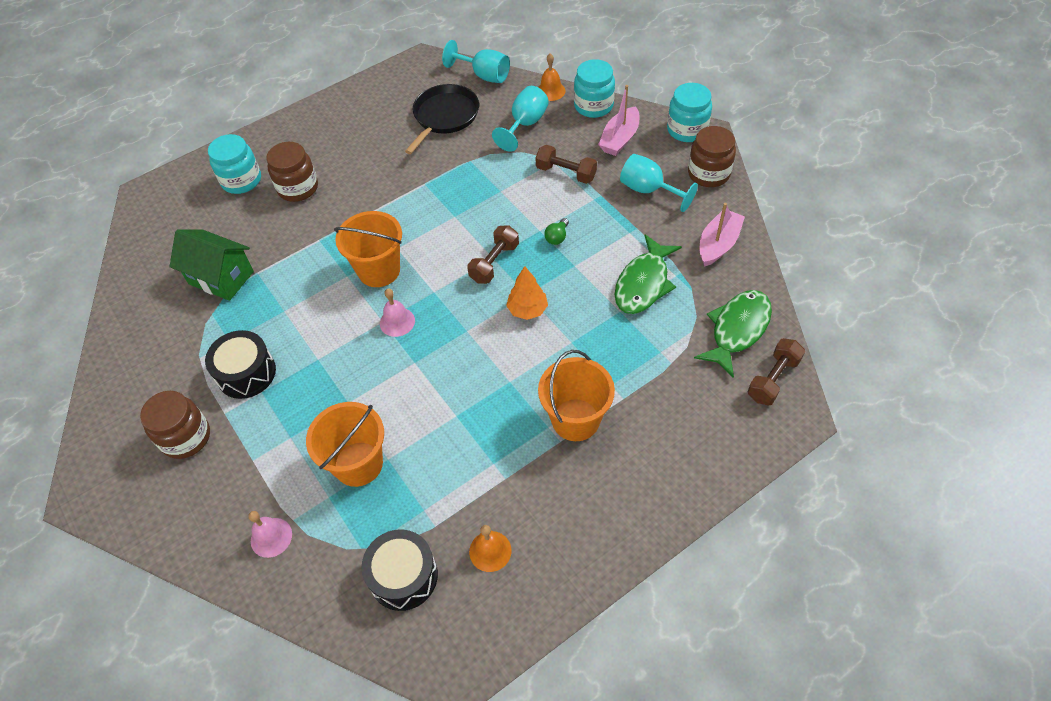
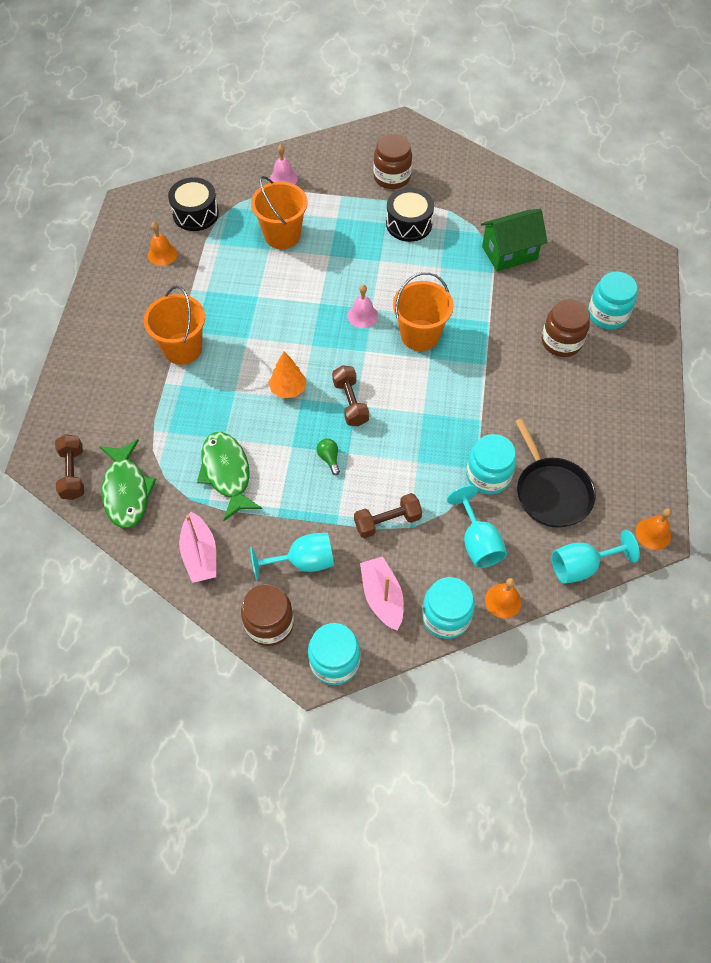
camera: 130 degrees right, 5 degrees up
none -> turquoise jar [466,434,516,495]
none -> orange bell [636,508,672,550]

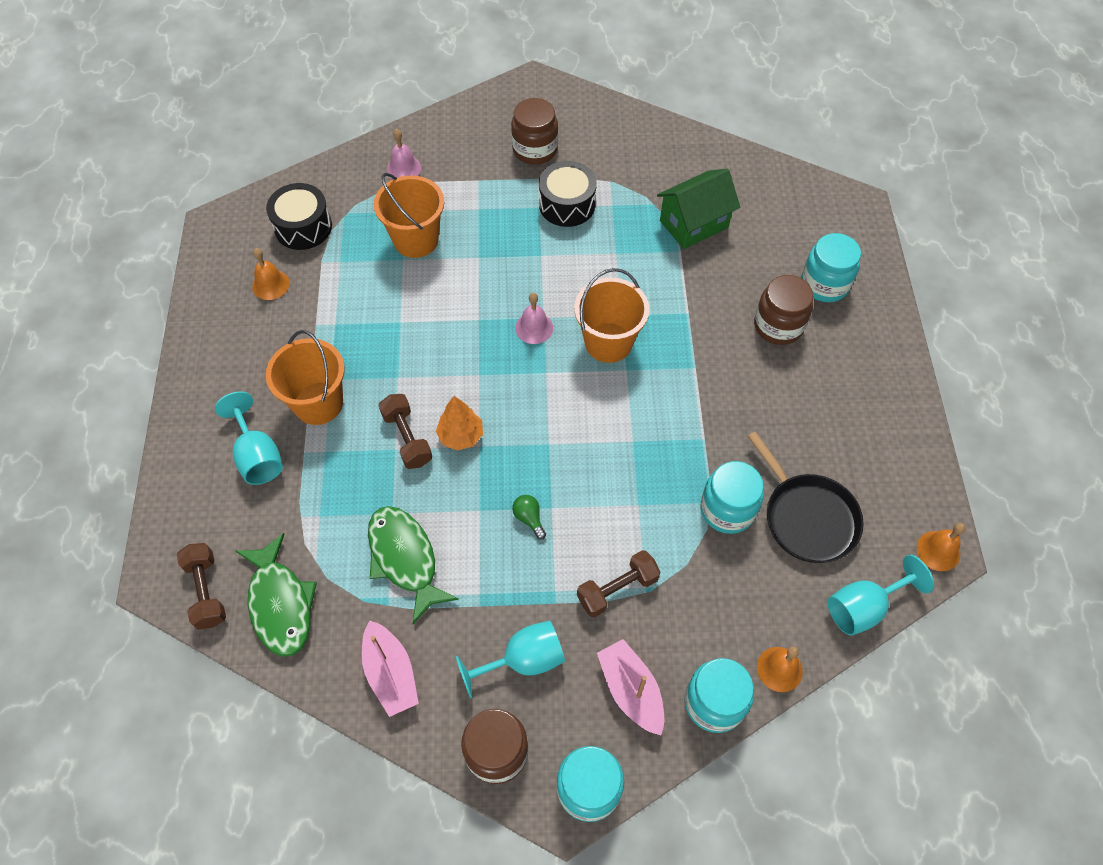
camera: 10 degrees left, 0 degrees up
brown dumbbell [332,365,369,426] -> brown dumbbell moved to [379,394,432,469]
turquoise goblet [447,485,507,568] -> turquoise goblet moved to [215,391,283,485]

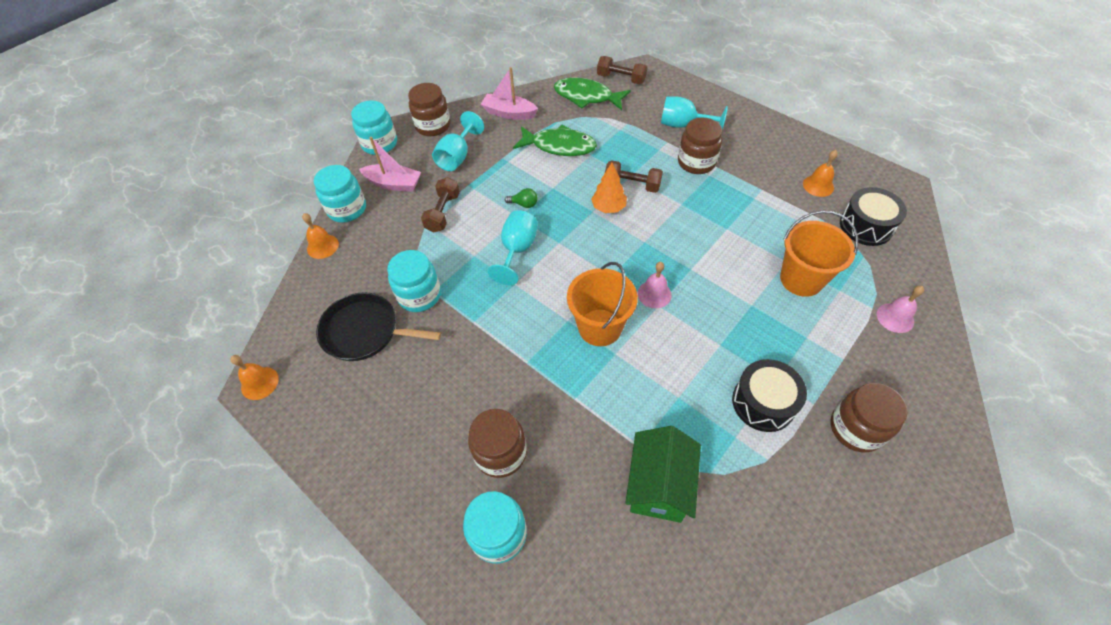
camera: 135 degrees right, 5 degrees down
orange bucket [266,330,345,425] -> brown jar [678,118,722,174]
turquoise goblet [828,555,934,636] -> turquoise goblet moved to [488,210,538,285]

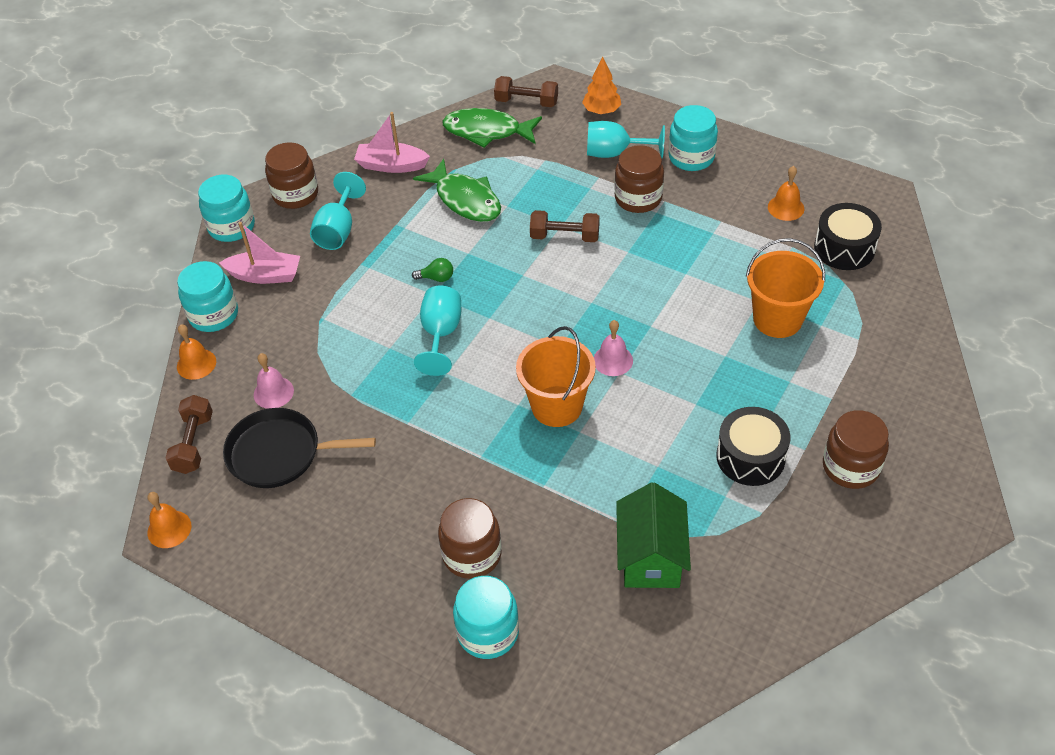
camera: 10 degrees left, 5 degrees down
turquoise jar [387,250,441,312] -> turquoise jar moved to [668,105,718,171]
brown dumbbell [421,177,460,232] -> brown dumbbell moved to [166,395,213,474]
green fish [513,125,597,156] -> green fish turned 45 degrees clockwise [413,159,501,222]
orange tree [591,163,627,213] -> orange tree moved to [582,57,621,114]
pink bell [877,286,924,333] -> pink bell moved to [254,353,294,409]

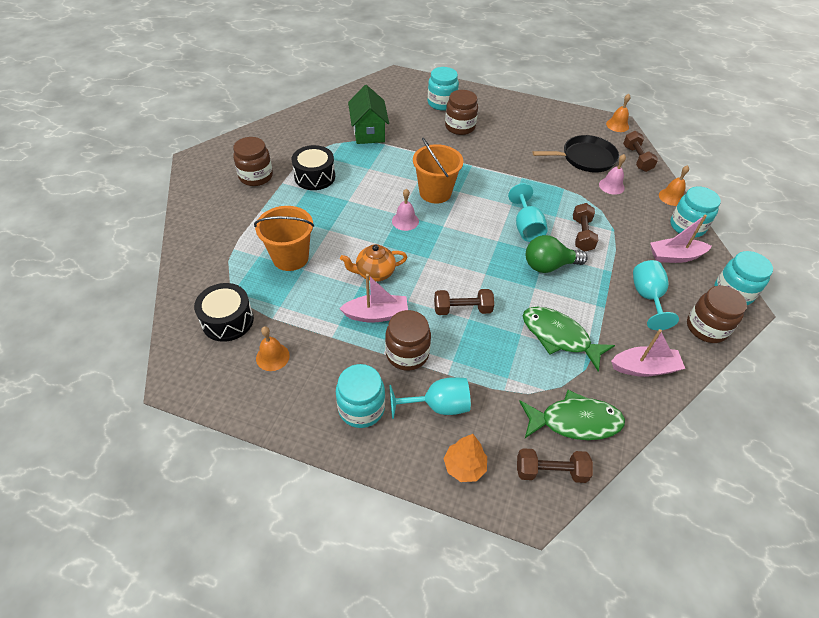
camera: 165 degrees right, 0 degrees up
green light bulb [412,258,453,282] -> green light bulb [526,235,588,273], size x2.01
none -> pink boat [339,274,408,323]
none -> orange teapot [340,244,407,282]
none -> brown dumbbell [573,203,598,252]

